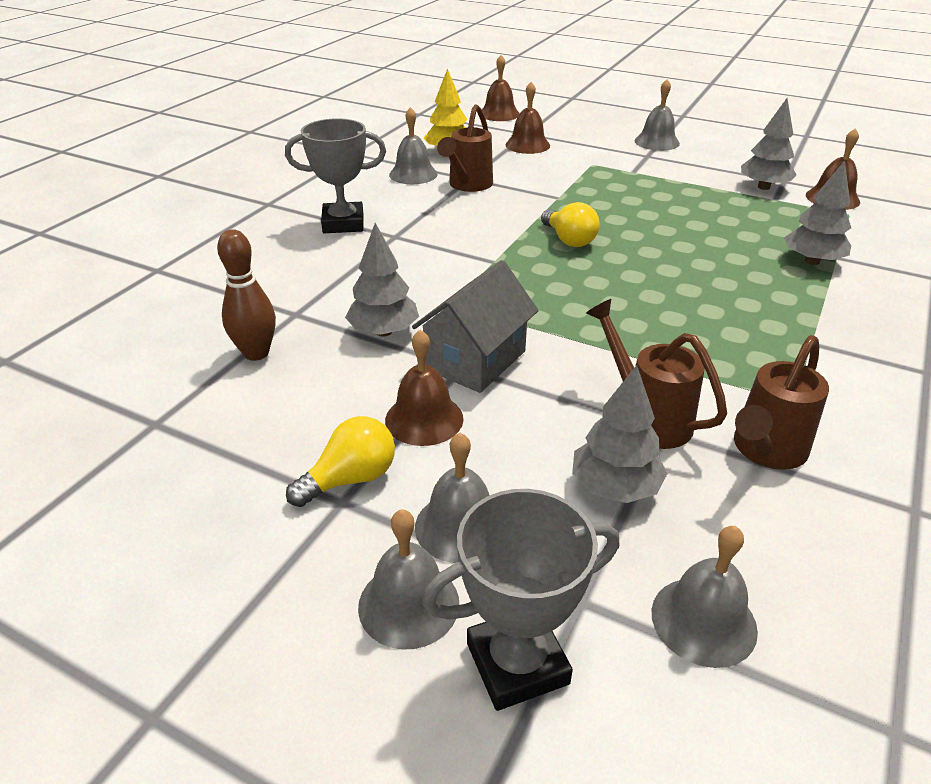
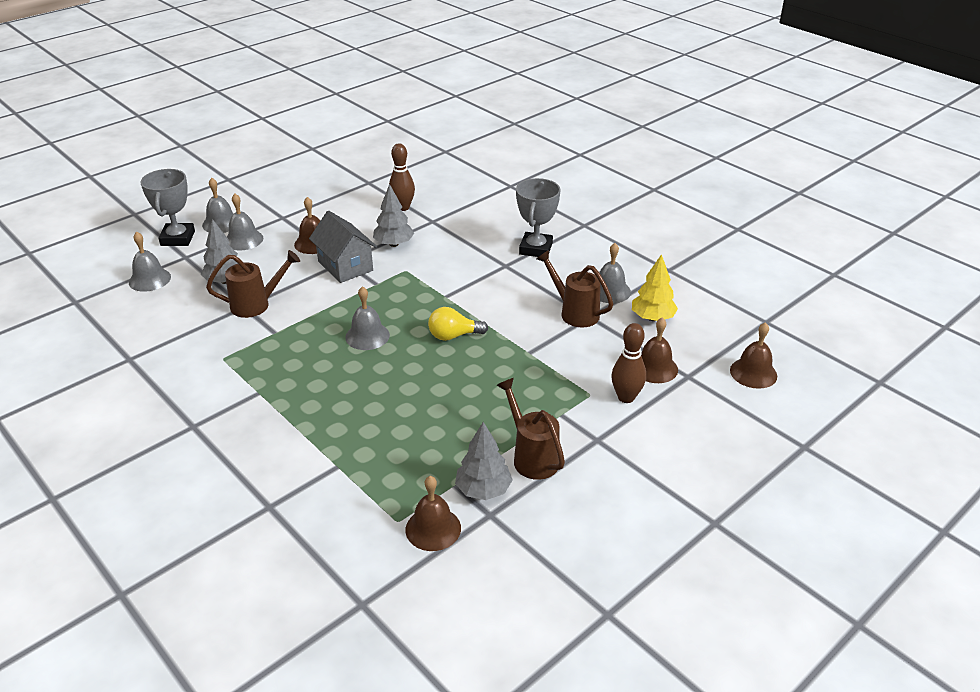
camera: 110 degrees right, 0 degrees up
yellow light bulb [286,416,395,507] -> none
grey bell [635,79,680,151] -> grey bell moved to [345,286,390,350]
brown watering can [734,335,829,470] -> brown watering can moved to [496,378,565,480]
grey tree [784,161,851,265] -> none
none -> brown bowling pin [611,323,646,403]

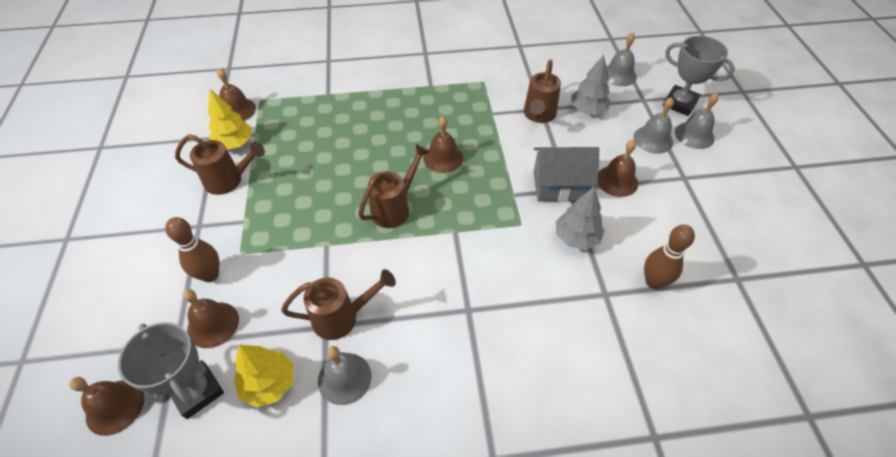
camera: 125 degrees right, 15 degrees up
grey bell [345,286,390,350] -> brown bell [423,116,463,173]
yellow light bulb [428,307,488,341] -> brown watering can [358,144,429,228]
grey tree [455,422,513,500] -> yellow tree [208,89,252,150]
grey trophy [516,178,561,257] -> grey trophy moved to [118,322,224,419]

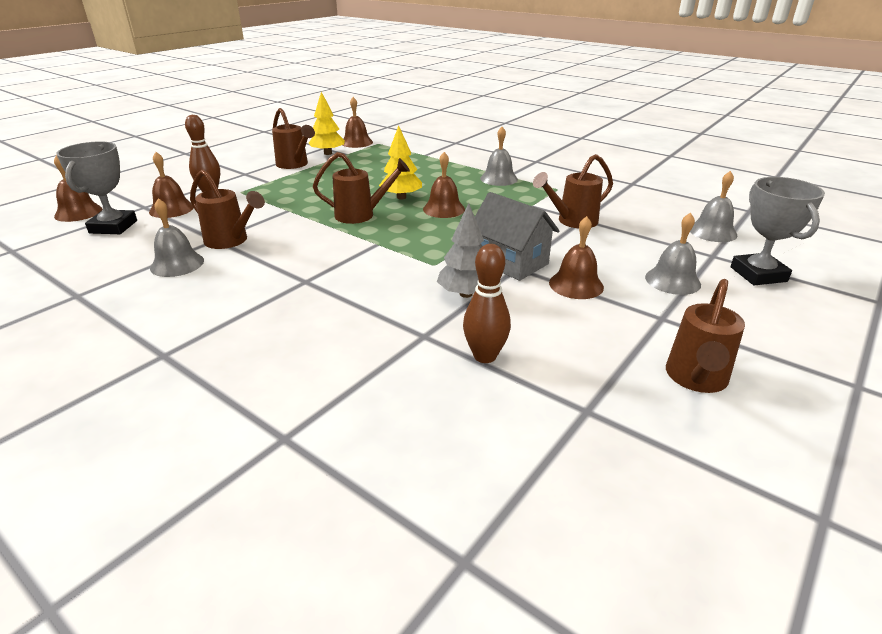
camera: 45 degrees right, 20 degrees down
yellow tree [234,345,294,408] -> yellow tree moved to [379,125,422,200]
grey tree [571,55,611,115] -> none
grey bell [675,93,719,149] -> grey bell moved to [480,127,518,186]
none -> brown watering can [666,279,745,393]

